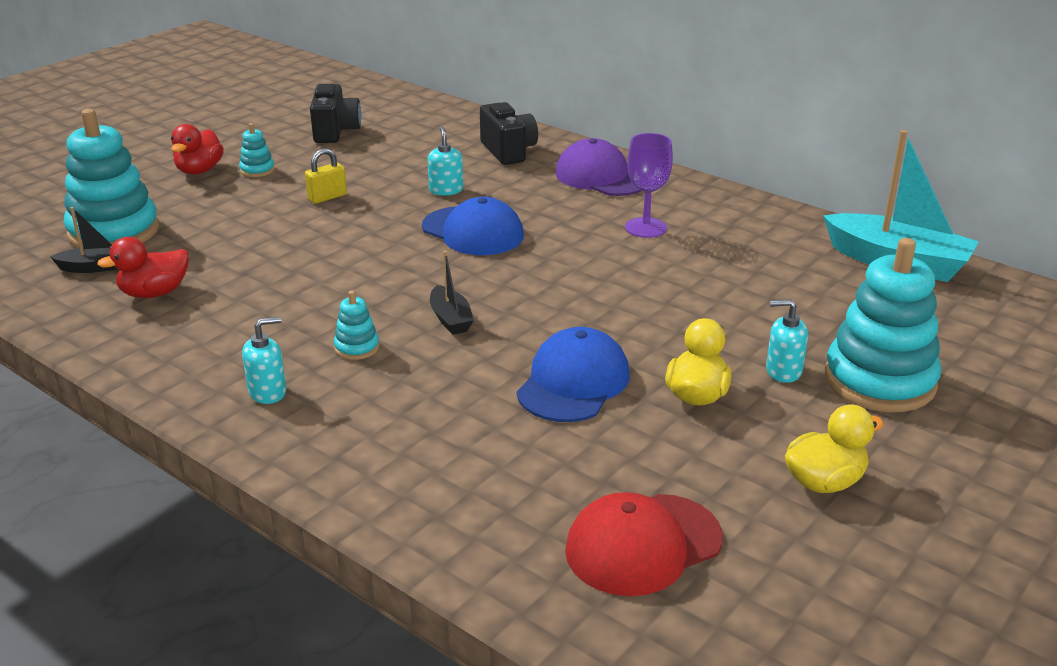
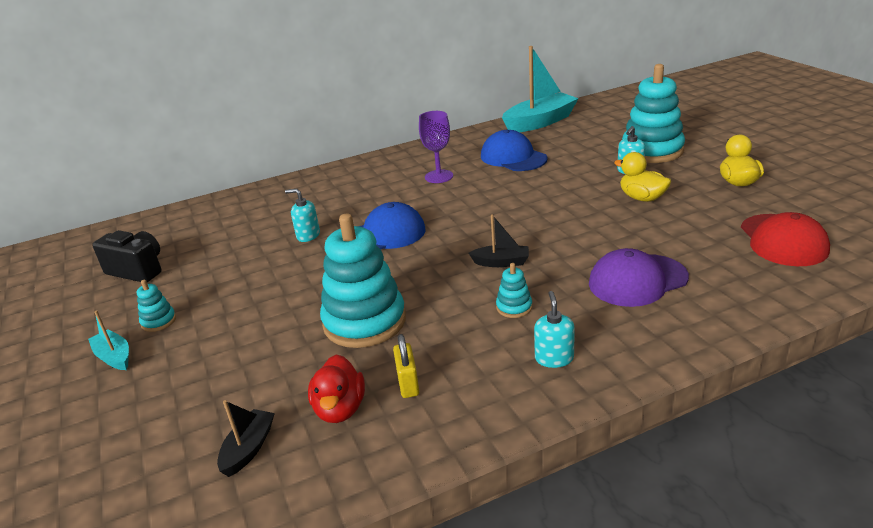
camera: 60 degrees left, 0 degrees up
turquoise stacking toy [64,109,159,248] -> turquoise stacking toy moved to [320,214,406,348]
red duck [171,124,224,175] -> turquoise boat [88,310,129,370]
yellow padlock [305,148,347,204] -> yellow padlock moved to [393,334,419,398]
black camera [480,102,538,165] -> none
blue cap [517,327,630,422] -> blue cap moved to [481,129,548,171]
purple cap [555,138,642,196] -> purple cap moved to [589,248,689,307]

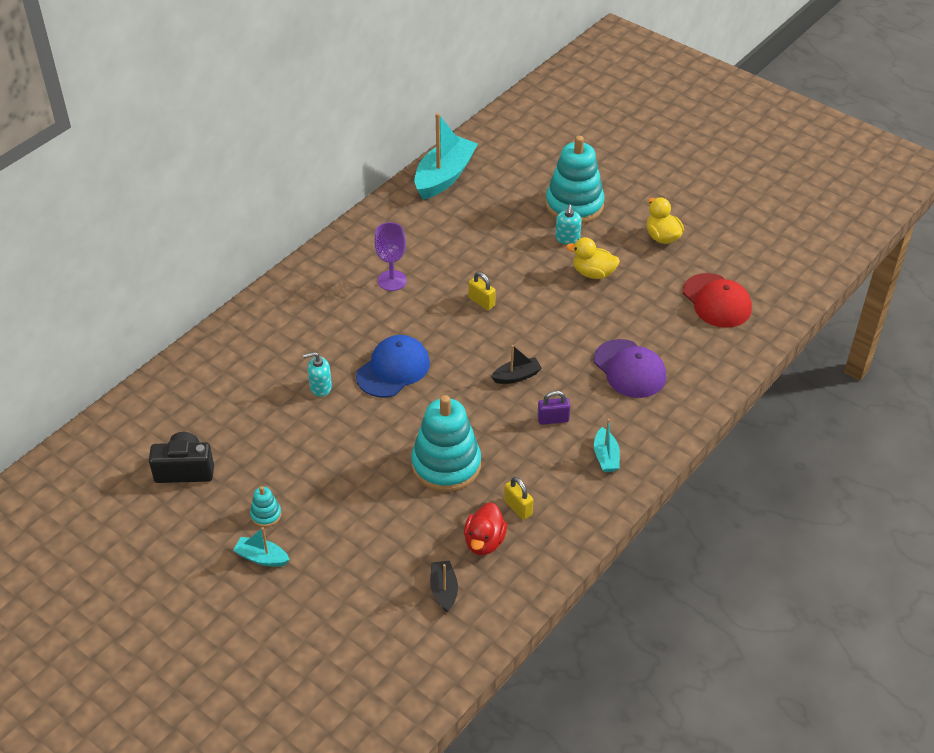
camera: 30 degrees left, 15 degrees up
red duck [308,355,365,423] -> red duck turned 45 degrees clockwise [464,503,507,555]
blue cap [481,129,548,171] -> none
turquoise stacking toy [496,263,532,318] -> purple padlock [537,391,570,425]
turquoise soap dispenser [534,291,575,368] -> turquoise boat [594,419,620,472]
purple cap [589,248,689,307] -> purple cap turned 75 degrees counterclockwise [594,339,666,398]
none -> yellow padlock [468,272,496,310]

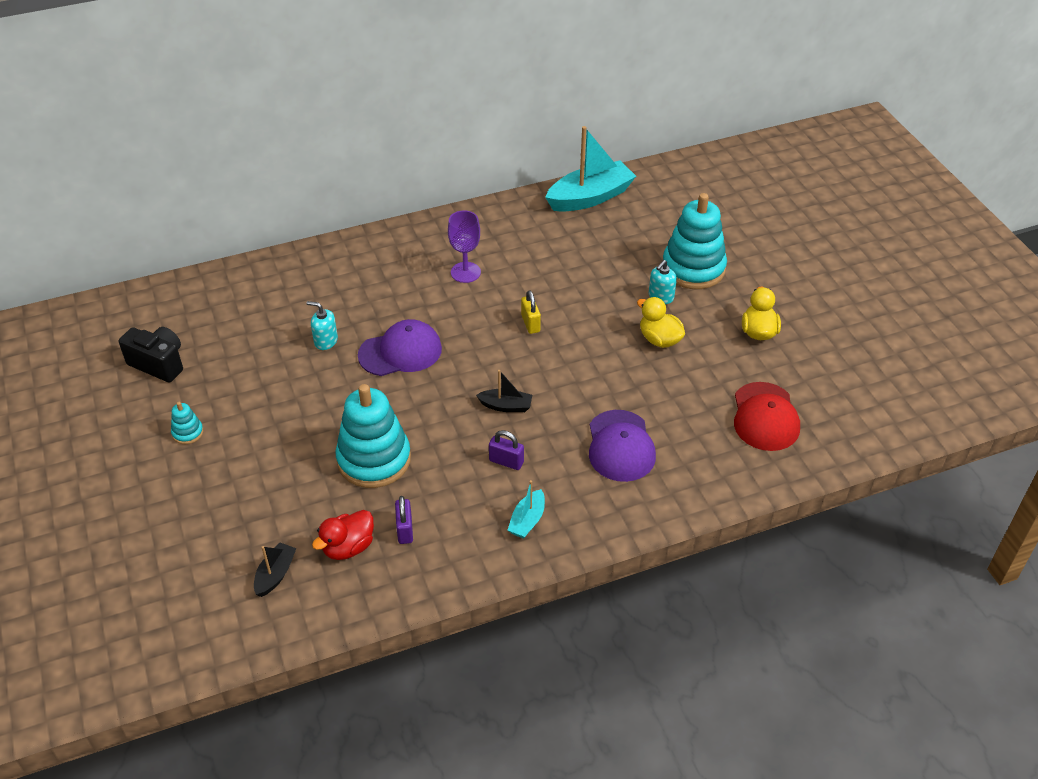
camera: 30 degrees right, 0 degrees up
turquoise boat [233,527,290,567] -> none
blue cap [356,335,430,397] -> purple cap [358,319,442,376]
yellow padlock [504,477,533,520] -> purple padlock [395,496,413,544]

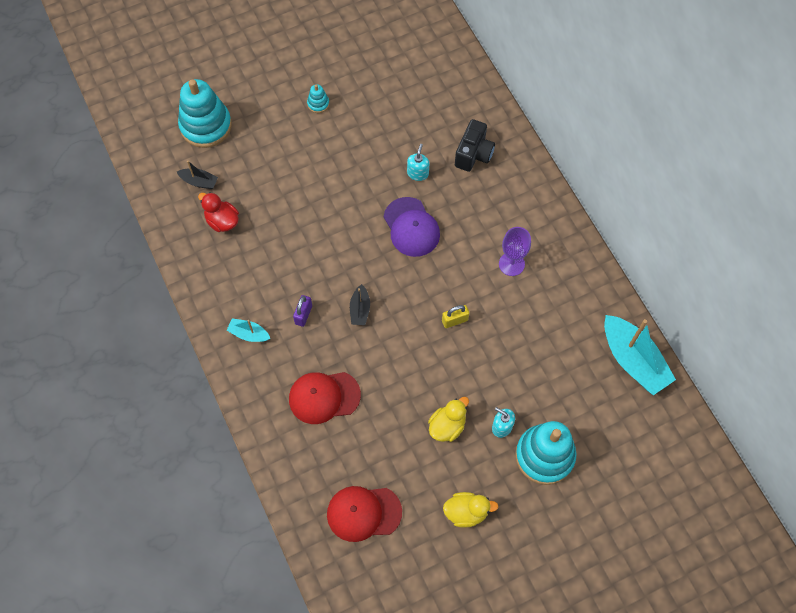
camera: 85 degrees right, 20 degrees up
black camera [119,327,183,382] -> black camera moved to [455,119,495,172]
turquoise stacking toy [335,384,411,488] -> turquoise stacking toy moved to [178,79,232,148]
purple padlock [395,496,413,544] -> none
purple cap [589,410,656,482] -> red cap [289,372,361,424]

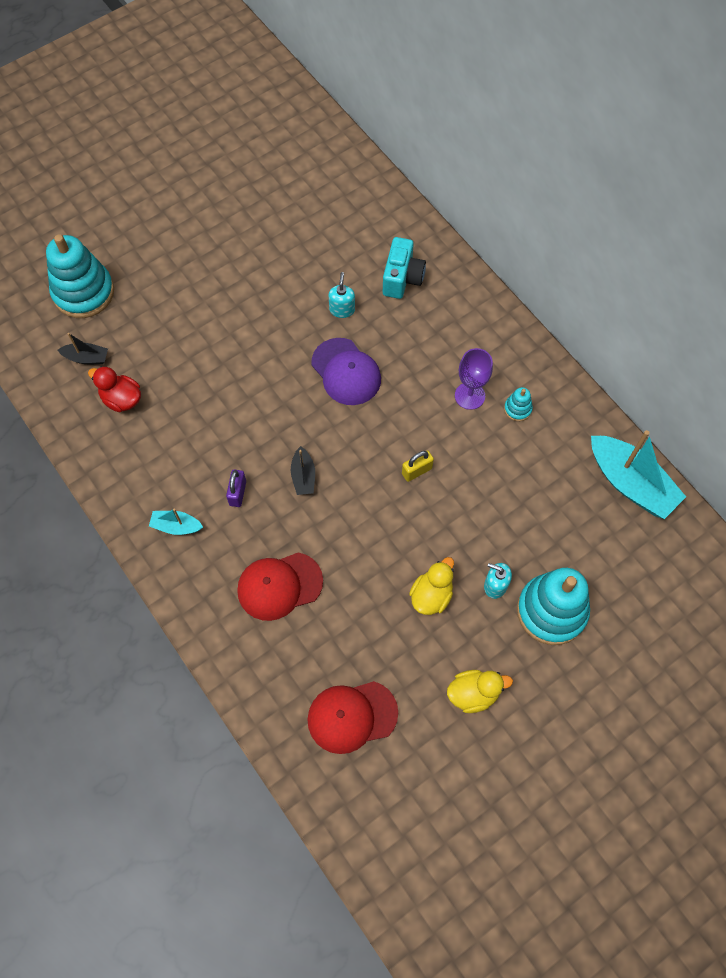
camera: 10 degrees left, 0 degrees up
turquoise stacking toy [307,84,329,113] -> turquoise stacking toy moved to [504,387,533,421]
black camera [455,119,495,172] -> turquoise camera [383,237,426,299]

